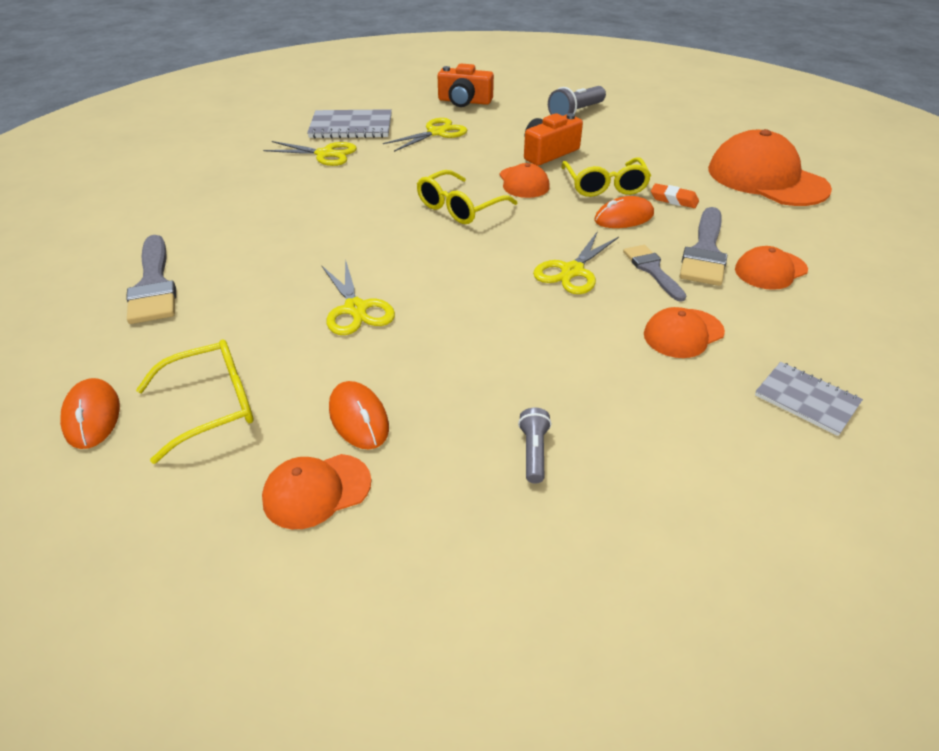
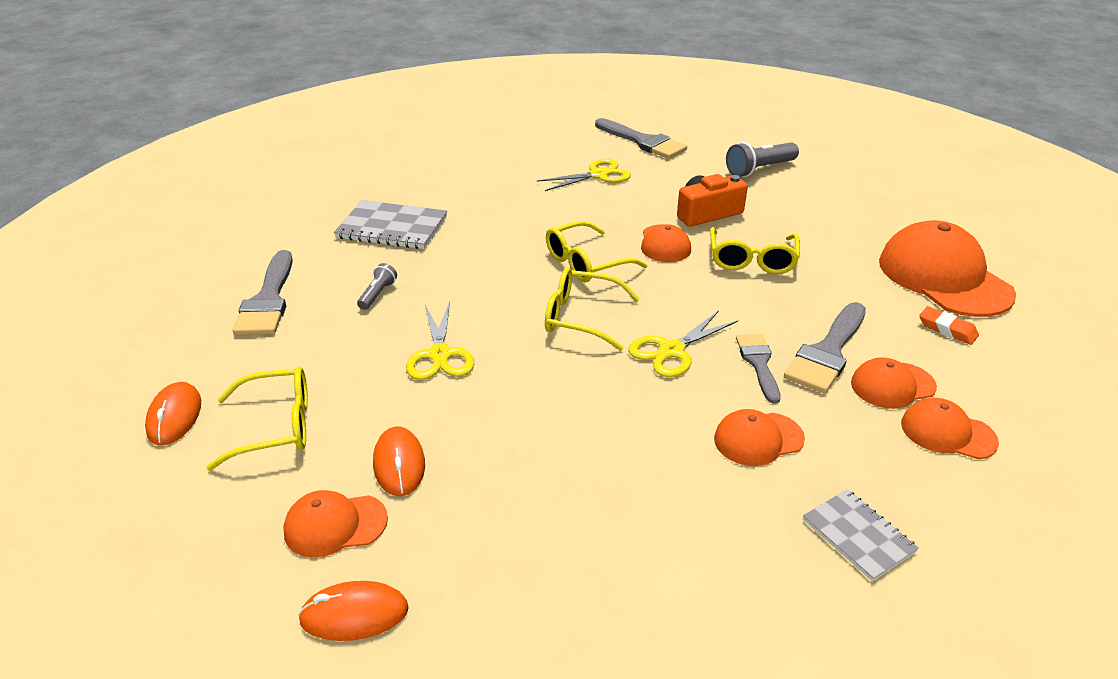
camera: 15 degrees right, 5 degrees down
yellow scissors [263,141,357,166] -> none
grey notebook [307,109,392,139] -> grey notebook moved to [334,200,447,249]
orange camera [438,64,494,107] -> grey brush [595,118,687,159]
grey flashlight [518,408,551,484] -> grey flashlight moved to [357,263,397,310]
orange mouse [594,196,654,228] -> orange mouse moved to [298,581,409,641]
orange eraser [651,183,699,208] -> orange eraser moved to [919,306,979,345]
none -> yellow glasses [545,267,640,351]
none -> orange cap [901,398,999,459]

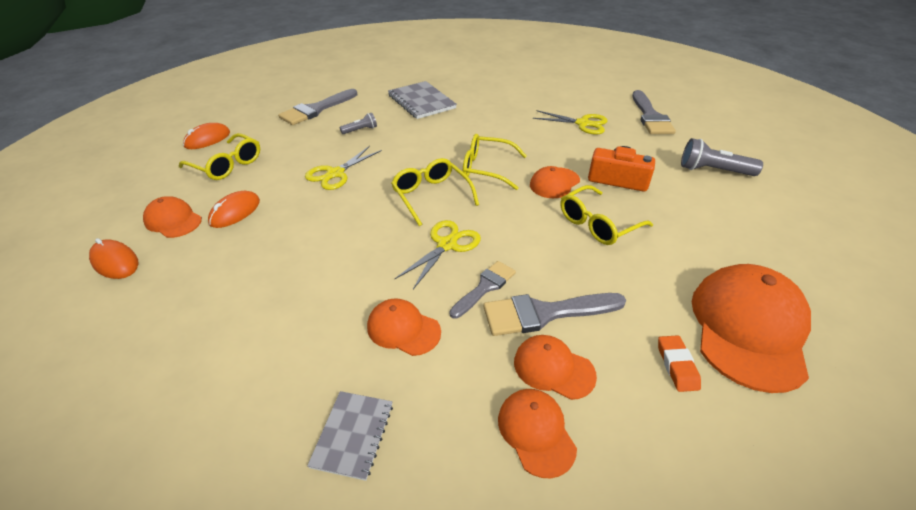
camera: 45 degrees right, 5 degrees up
yellow scissors [628,311,738,377] -> yellow scissors turned 120 degrees clockwise [395,220,481,289]

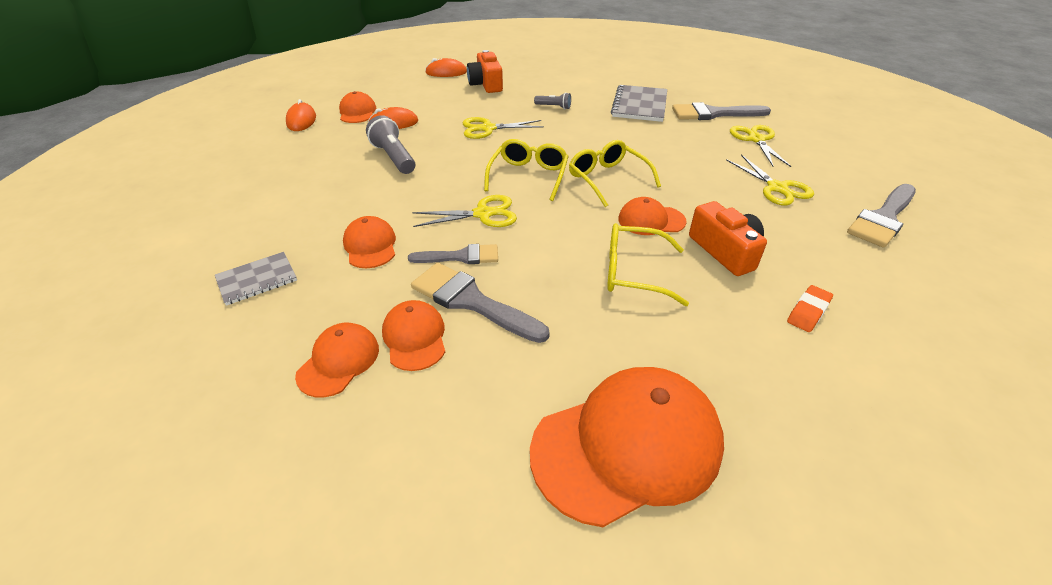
camera: 45 degrees right, 0 degrees up
yellow glasses [179,133,260,180] -> none
grey brush [278,89,357,125] -> grey brush moved to [672,102,771,120]
orange eraser [658,335,701,392] -> orange eraser moved to [787,285,833,332]
grey flashlight [681,138,763,176] -> grey flashlight moved to [366,115,415,174]
none -> orange camera [467,50,503,93]
none -> yellow scissors [730,125,791,167]

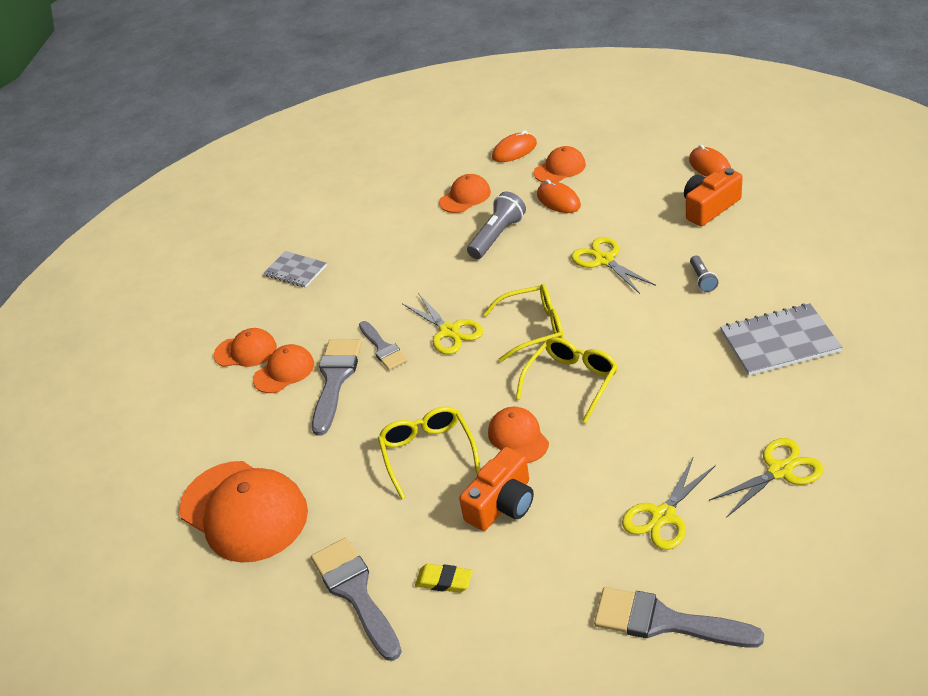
camera: 70 degrees right, 0 degrees up
orange cap [343,216,396,268] -> orange cap moved to [439,174,491,213]
grey brush [672,102,771,120] -> grey brush moved to [311,537,402,661]
orange eraser [787,285,833,332] -> yellow eraser [415,564,473,593]

